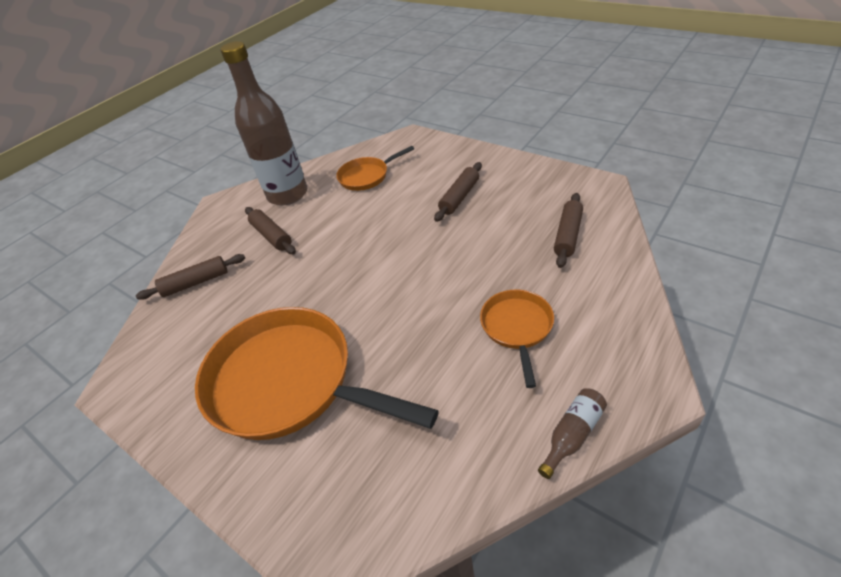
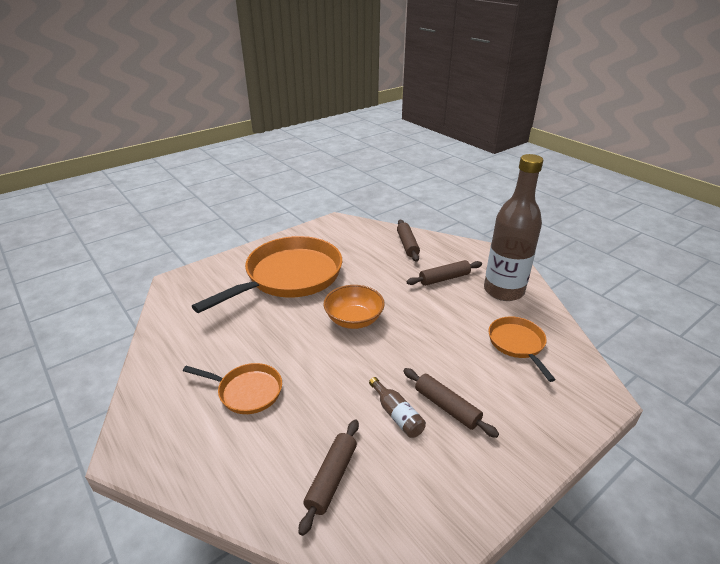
camera: 100 degrees right, 10 degrees down
brown bottle [538,388,607,479] -> brown bottle moved to [369,377,426,438]
brown rolling pin [554,193,583,268] -> brown rolling pin turned 75 degrees clockwise [299,419,359,536]
none -> orange bowl [323,285,385,329]

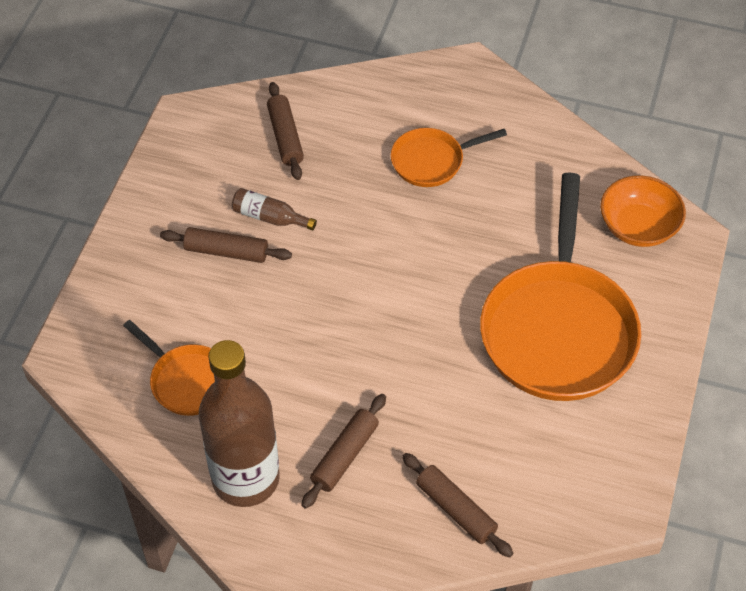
camera: 145 degrees right, 20 degrees up
orange bowl [323,285,385,329] -> orange bowl moved to [600,175,686,247]

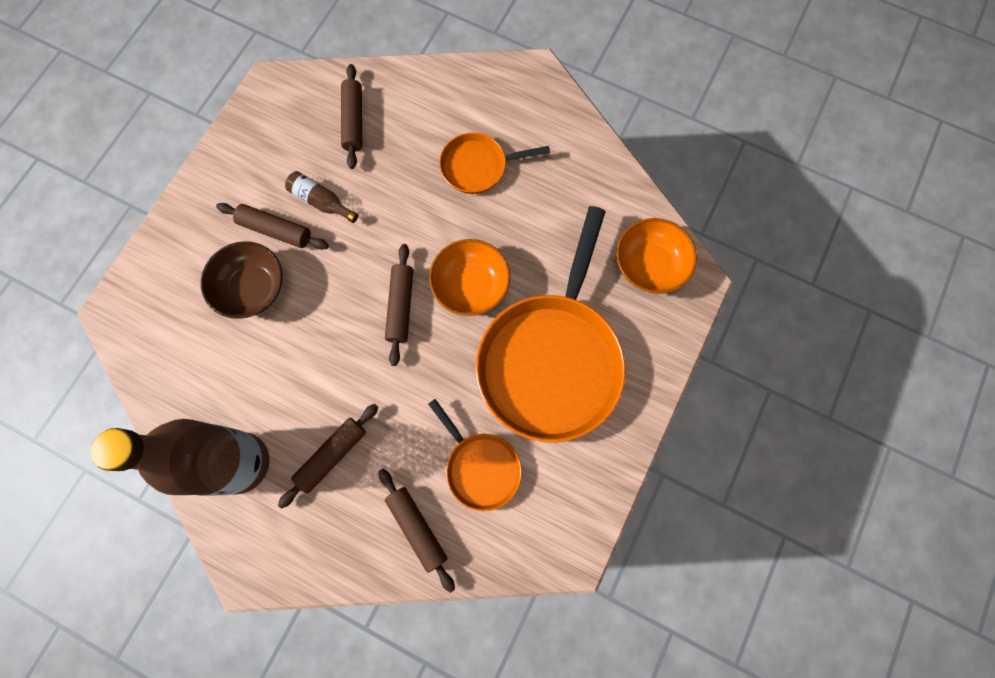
camera: 10 degrees right, 20 degrees up
orange pan [123,320,215,416] -> orange pan moved to [428,399,522,511]
none -> brown bowl [201,241,283,319]
none -> brown rolling pin [385,244,413,366]
none -> orange bowl [429,239,510,316]

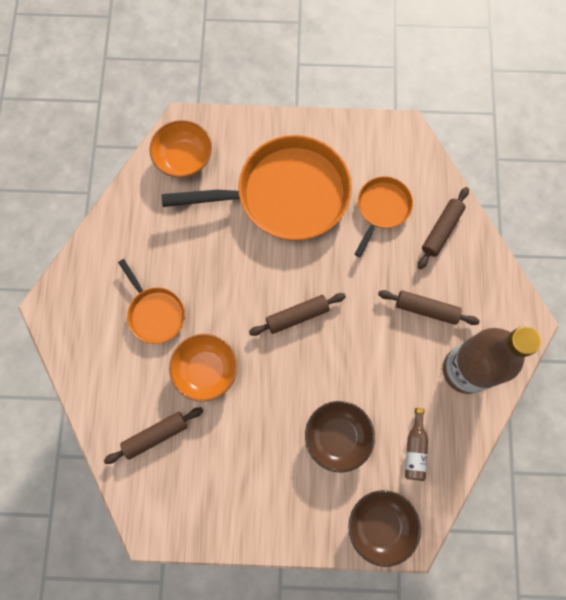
camera: 115 degrees left, 0 degrees up
brown rolling pin [216,203,329,250] -> none
brown bottle [285,171,358,223] -> brown bottle moved to [405,408,428,481]
orange bowl [429,239,510,316] -> orange bowl moved to [169,334,237,402]
none -> brown bowl [348,490,421,567]

